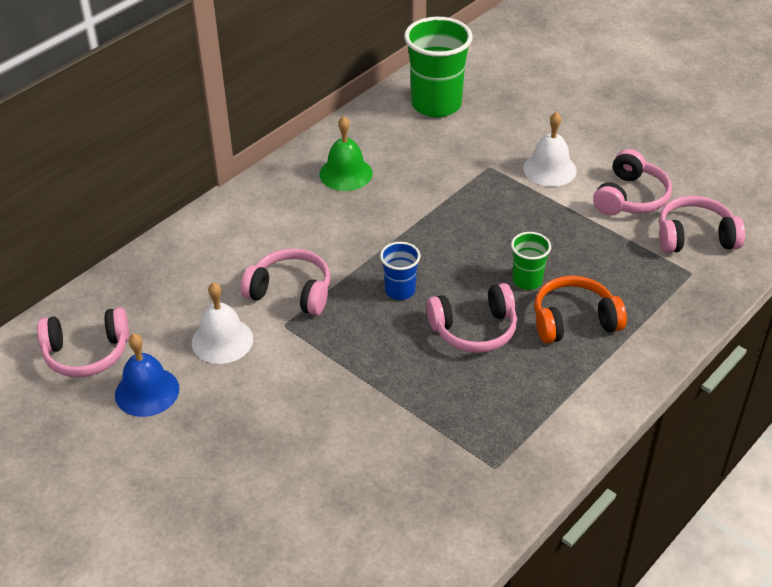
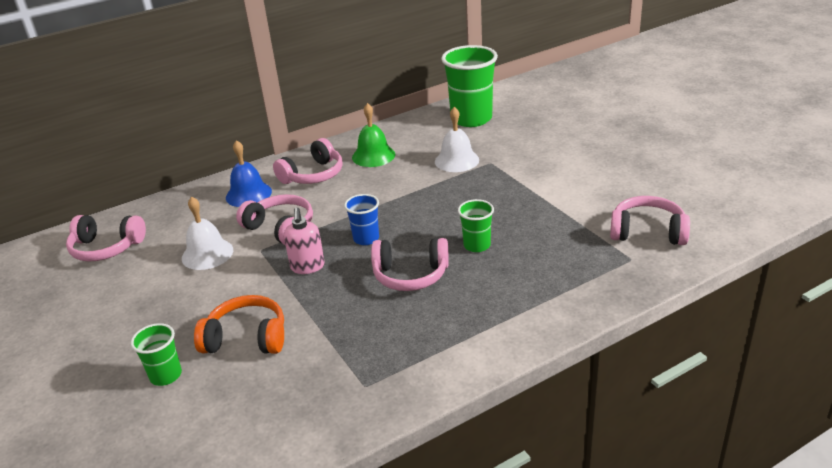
camera: 20 degrees right, 10 degrees down
blue bell [115,333,180,417] -> blue bell moved to [226,140,272,207]
white bell [523,112,577,187] -> white bell moved to [435,107,479,172]
orange headphones [534,276,627,343] -> orange headphones moved to [194,295,284,354]
pink headphones [593,149,672,215] -> pink headphones moved to [273,138,343,184]
none -> green cup [131,323,182,386]
none -> pink soap dispenser [284,207,325,274]

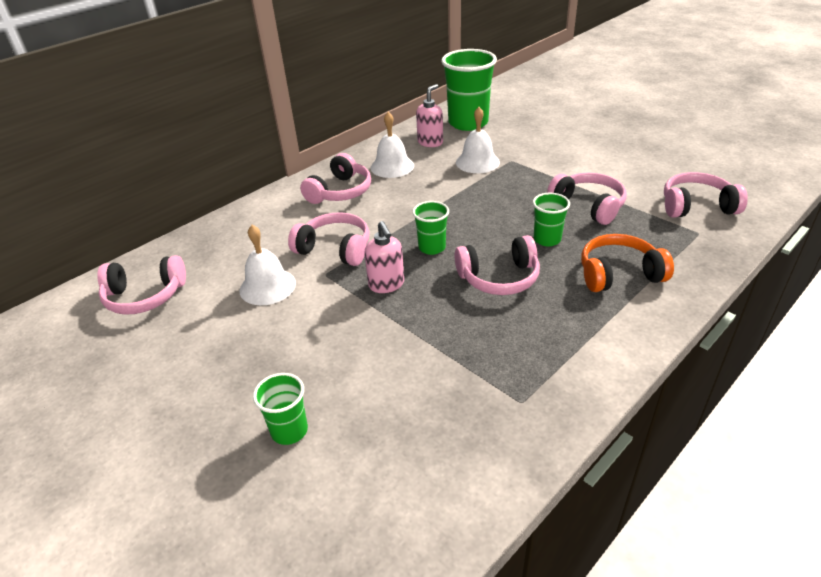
camera: 15 degrees left, 5 degrees up
orange headphones [194,295,284,354] -> orange headphones moved to [581,234,674,292]
blue bell [226,140,272,207] -> none
blue cup [344,194,379,245] -> green cup [412,201,449,255]
green bell [352,103,395,167] -> white bell [371,112,414,178]
none -> pink soap dispenser [416,84,443,147]
none -> pink headphones [547,173,627,225]

